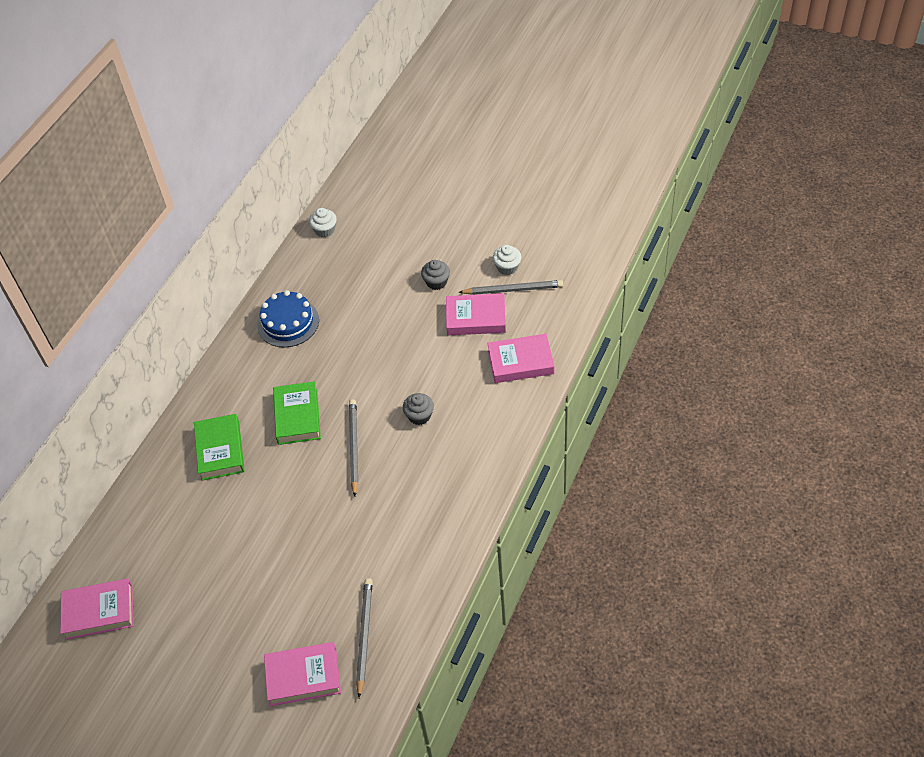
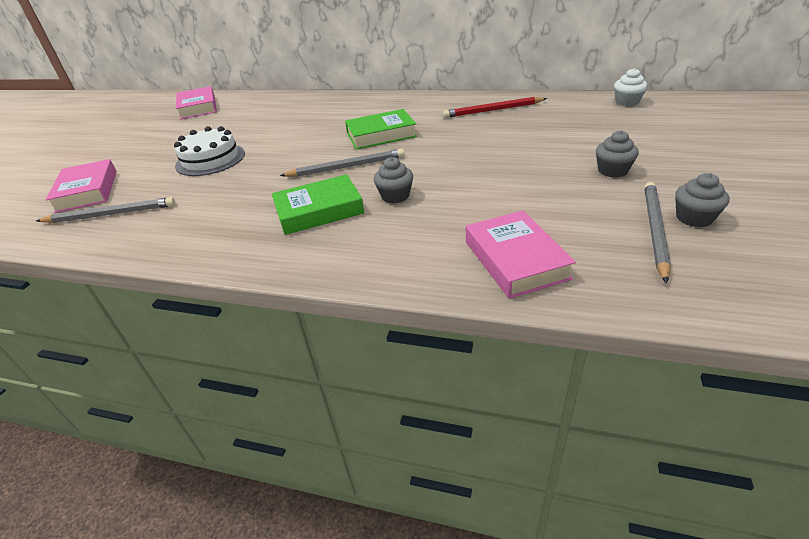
camera: 80 degrees right, 15 degrees down
green book [194,414,245,481] -> green book moved to [272,174,364,235]
blue cake [257,290,319,347] -> red pencil [443,97,547,118]
pink book [446,293,506,335] -> none
grey pencil [458,280,563,295] -> grey pencil turned 150 degrees counterclockwise [644,182,671,283]
white cupcake [493,245,521,275] -> grey cupcake [675,173,730,227]
none -> white cake [174,126,245,176]

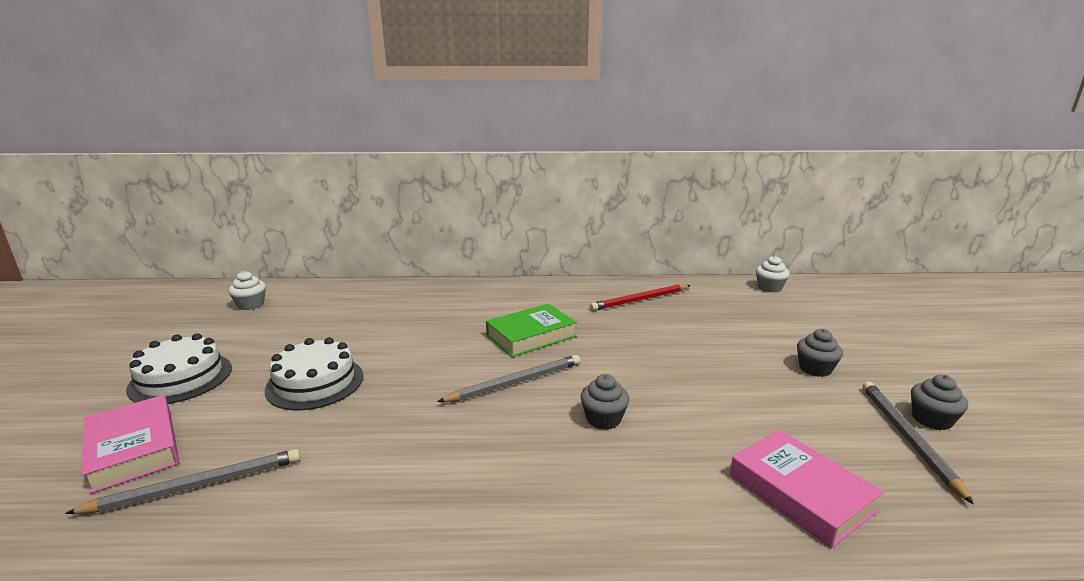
camera: 20 degrees left, 15 degrees down
pink book [176,86,217,120] -> white cupcake [228,271,266,310]
green book [272,174,364,235] -> none
none -> white cake [126,333,232,404]

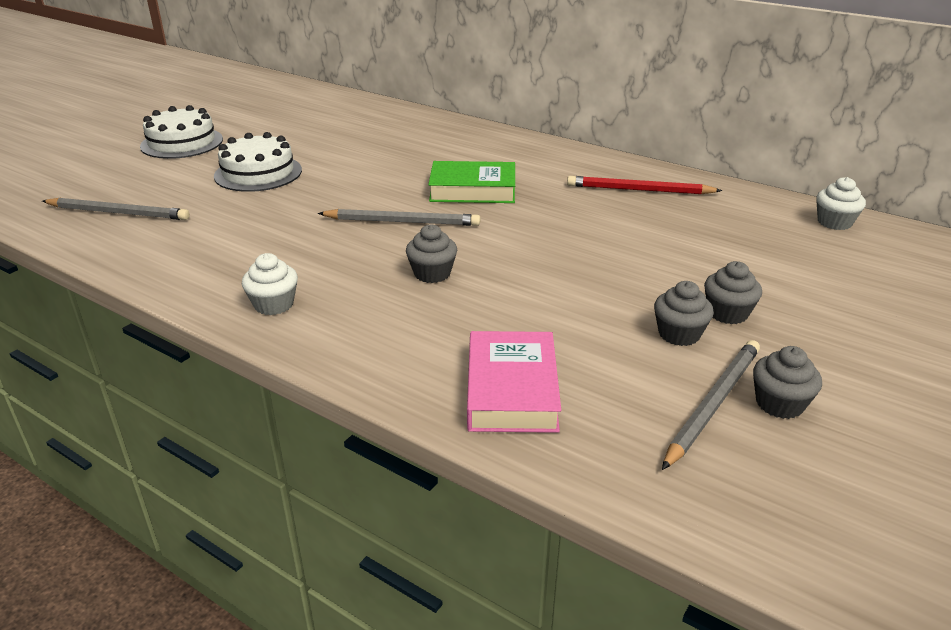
camera: 35 degrees right, 10 degrees up
pink book [81,395,179,494] -> none
white cupcake [228,271,266,310] -> white cupcake moved to [242,253,298,315]
none -> grey cupcake [654,281,714,346]

